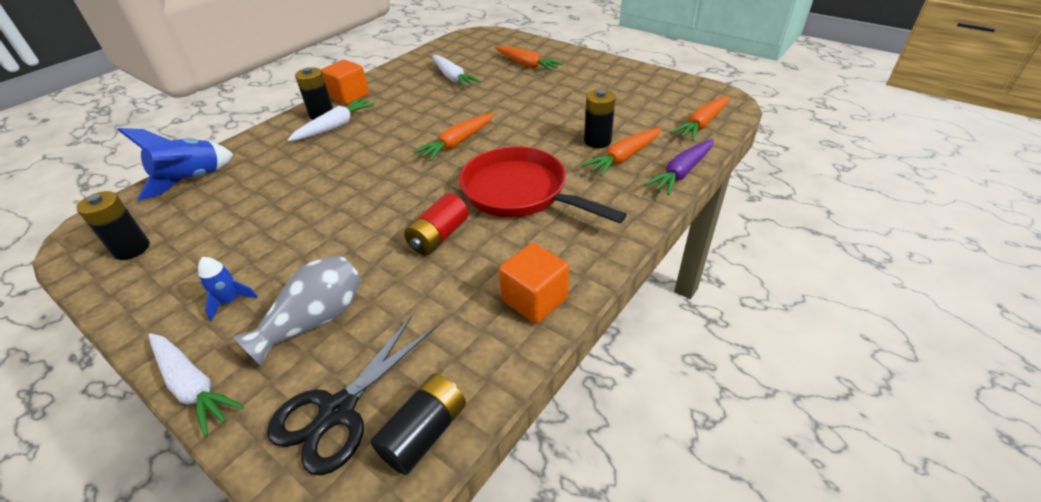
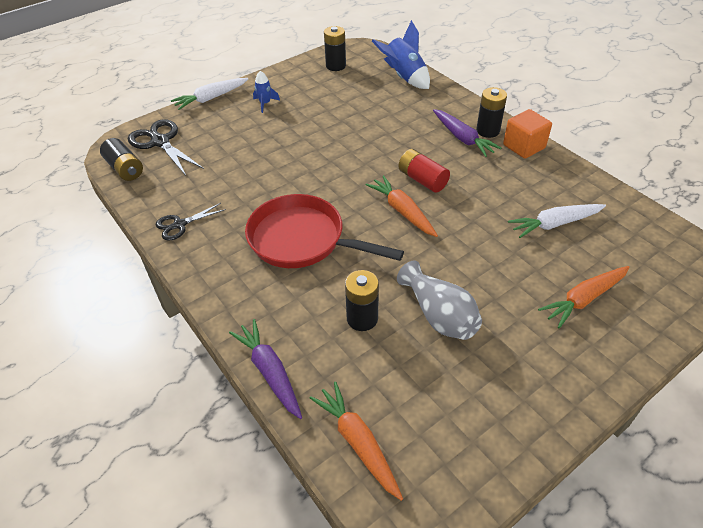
camera: 105 degrees right, 5 degrees up
grey vase [232,255,361,366] -> grey vase moved to [397,260,482,340]
white carrot [287,98,374,141] -> purple carrot [433,109,501,157]
red battery [404,193,469,255] -> red battery moved to [399,149,450,193]
red pan [459,146,627,223] -> red pan turned 120 degrees counterclockwise [245,194,404,268]
orange cube [499,243,569,324] -> black scissors [156,203,226,241]
orange carrot [582,128,661,177] -> none

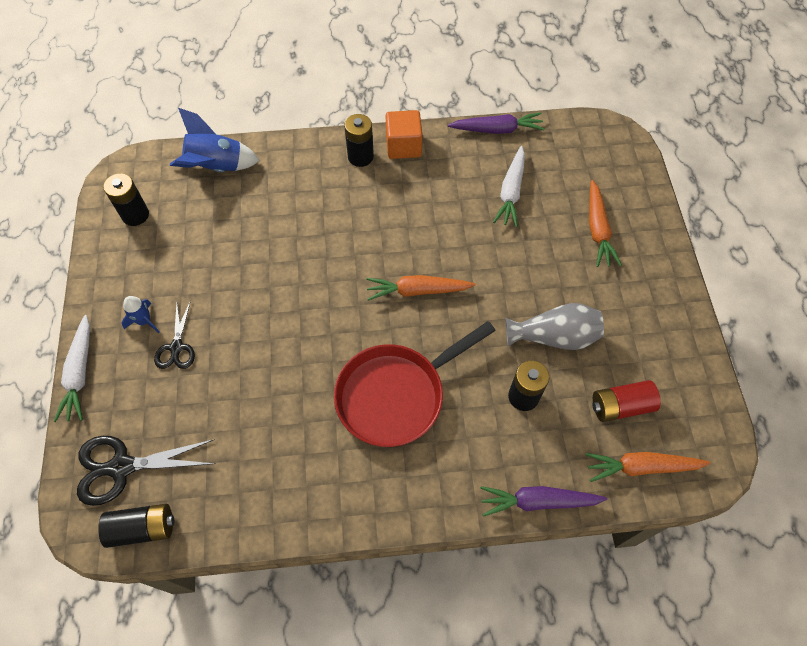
camera: 60 degrees left, 15 degrees up
black scissors [156,203,226,241] -> black scissors moved to [154,300,195,369]
red battery [399,149,450,193] -> red battery moved to [592,380,661,422]
purple carrot [433,109,501,157] -> purple carrot moved to [448,112,544,134]

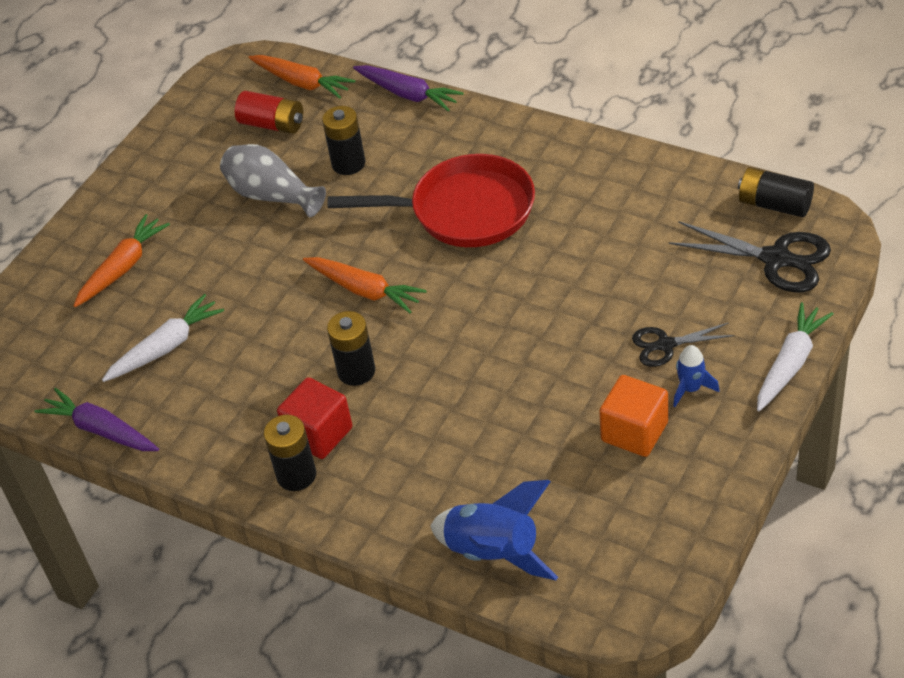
camera: 140 degrees left, 15 degrees down
black battery [103,173,149,226] -> black battery moved to [327,311,375,386]
black scissors [154,300,195,369] -> black scissors turned 135 degrees counterclockwise [632,323,735,367]
orange cube [386,110,422,159] -> orange cube moved to [599,375,668,457]
none -> red cube [277,377,352,459]

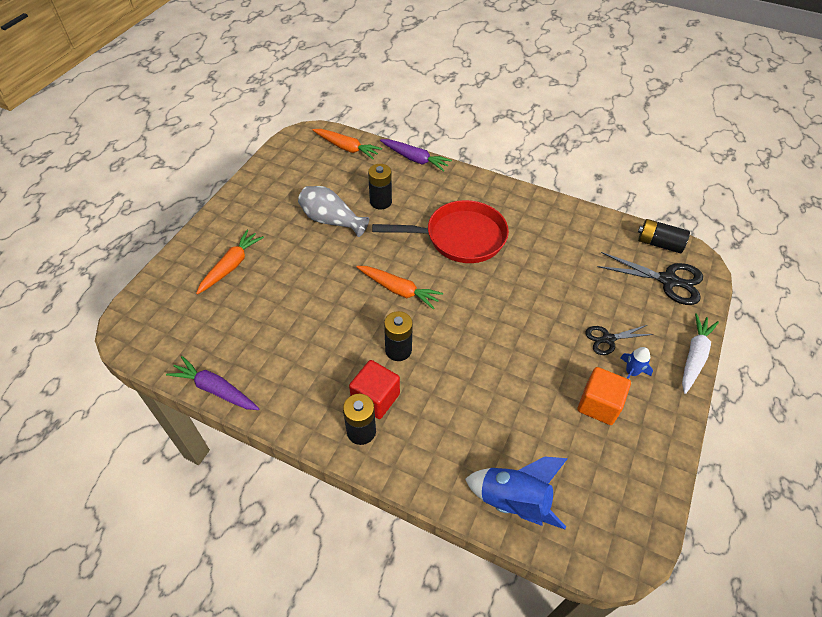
camera: 10 degrees left, 5 degrees up
white carrot [102,294,224,382] -> none
red battery [235,91,303,134] -> none

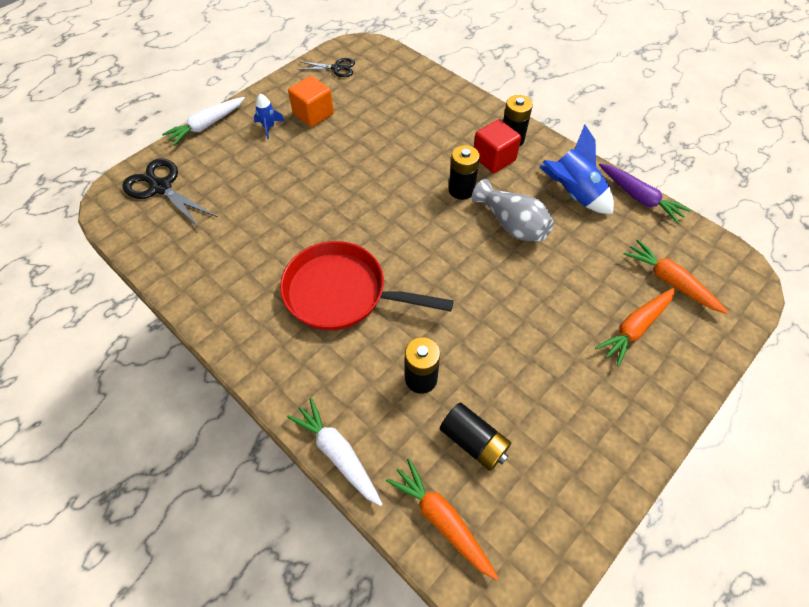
camera: 160 degrees left, 5 degrees up
grey vase [298,186,369,237] -> grey vase moved to [472,179,554,242]
orange carrot [357,266,443,309] -> orange carrot moved to [624,239,728,314]
purple carrot [380,139,452,172] -> white carrot [287,398,382,506]
blue rocket [465,456,567,529] -> blue rocket moved to [539,125,614,214]
black scissors [585,325,654,355] -> black scissors moved to [298,58,355,77]
black battery [638,219,690,253] -> black battery moved to [440,403,511,471]

